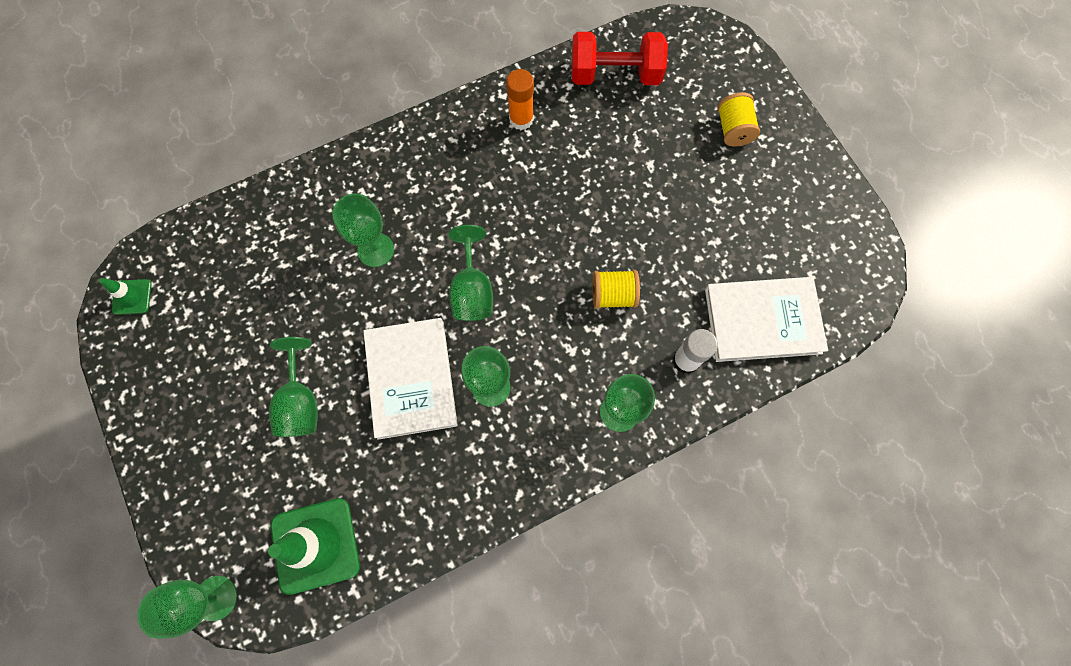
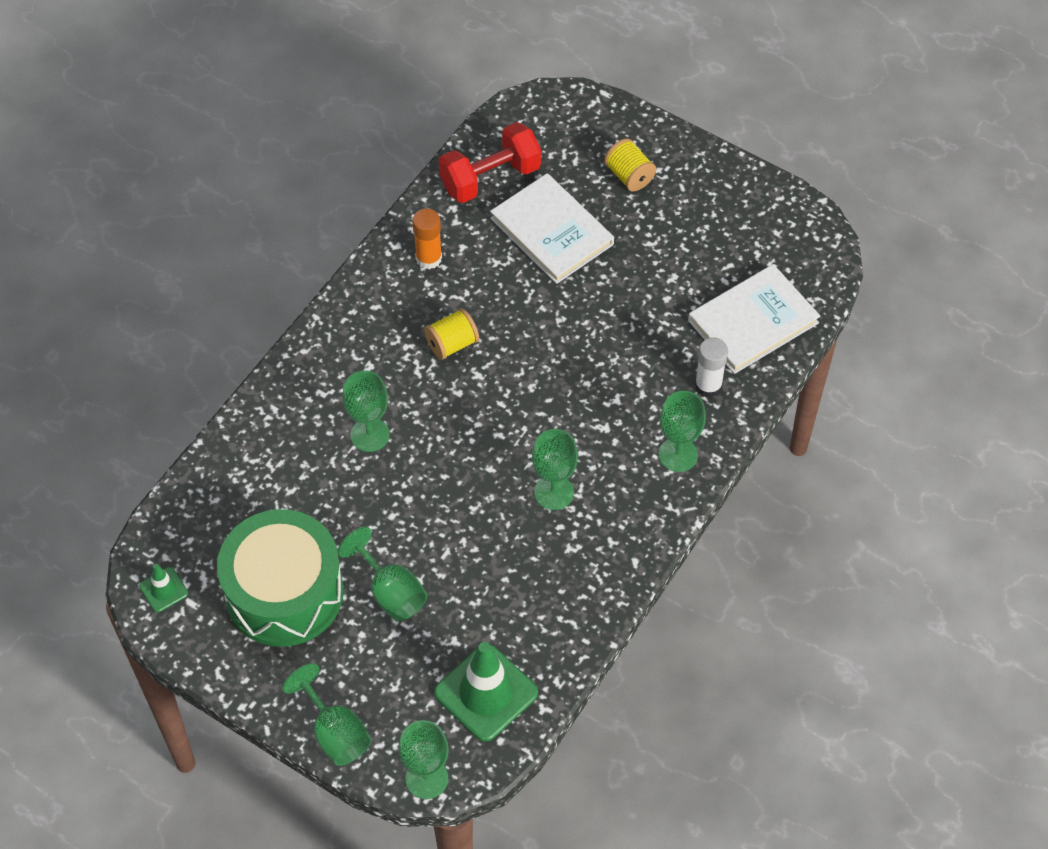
camera: 30 degrees left, 15 degrees down
white book [363,318,458,440] -> white book moved to [490,173,614,284]
green goblet [448,225,493,321] -> green goblet moved to [282,663,371,766]
yellow spool [592,270,640,309] -> yellow spool moved to [424,308,479,360]
none -> green drum [217,509,344,647]

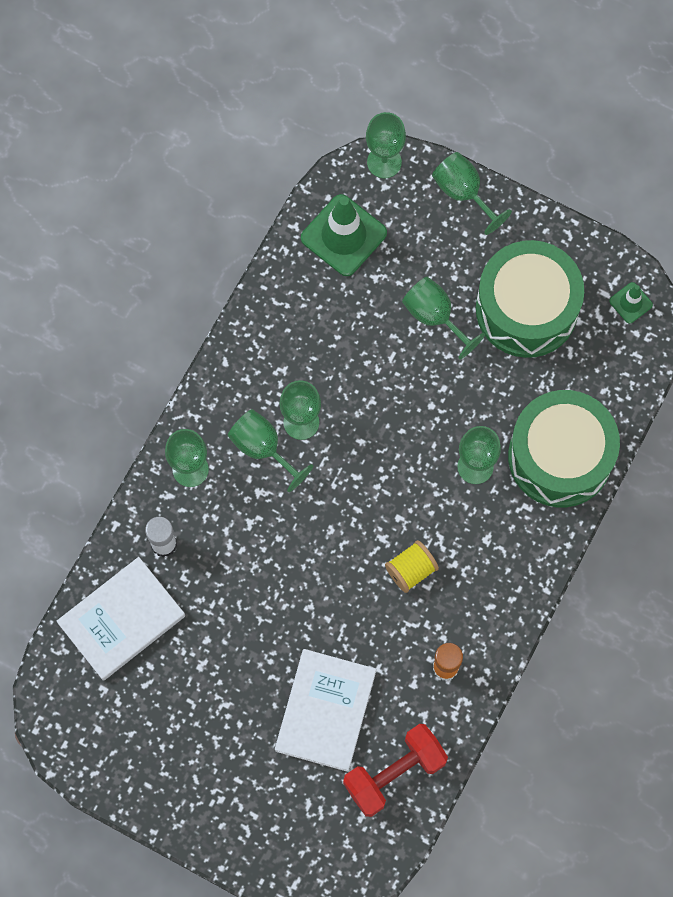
camera: 175 degrees right, 15 degrees up
white book [490,173,614,284] -> white book turned 60 degrees clockwise [275,649,376,772]
yellow spool [604,138,656,192] -> none
none -> green goblet [228,409,313,492]
none -> green drum [508,390,620,507]

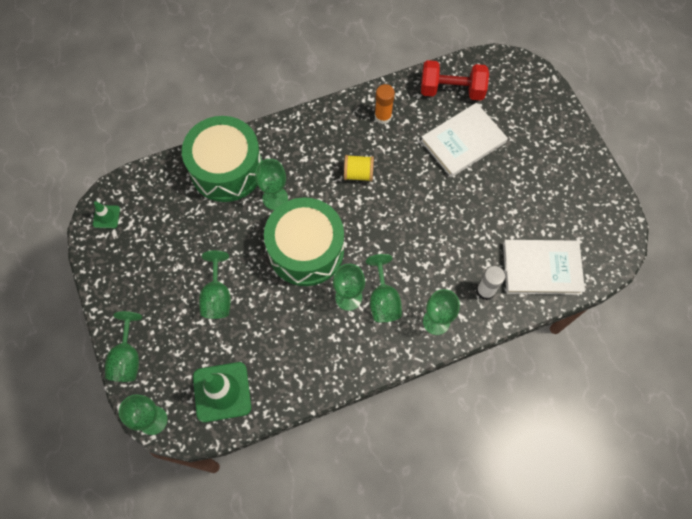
camera: 140 degrees left, 5 degrees down
green drum [476,240,584,358] -> green drum moved to [264,197,344,286]

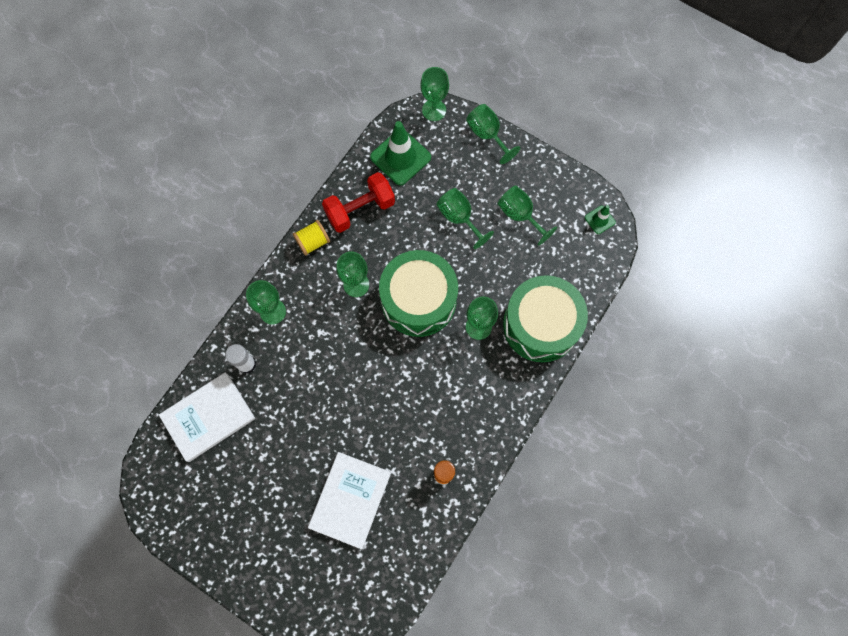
camera: 145 degrees right, 5 degrees up
yellow spool [344,155,374,182] -> yellow spool moved to [293,220,330,256]
green goblet [366,254,402,323] -> green goblet moved to [498,186,557,246]
red dumbbell [421,60,489,101] -> red dumbbell moved to [322,172,395,233]

